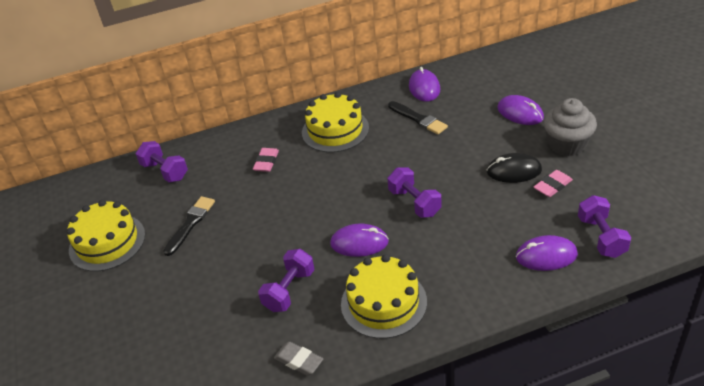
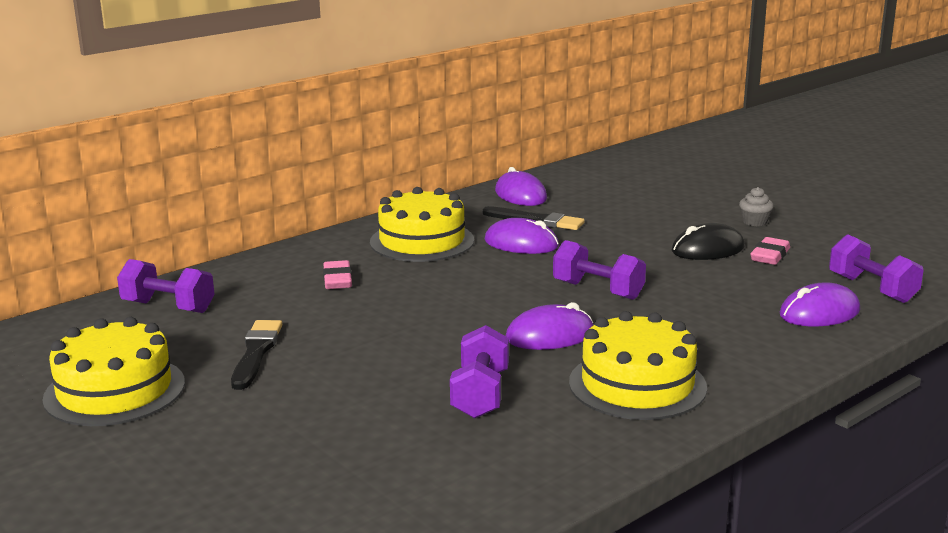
camera: 25 degrees left, 20 degrees down
grey eraser [274,342,323,376] -> none
purple mouse [497,95,544,125] -> purple mouse moved to [485,218,559,254]
grey cupcake [543,98,597,156] -> grey cupcake [739,187,774,226], size x0.48

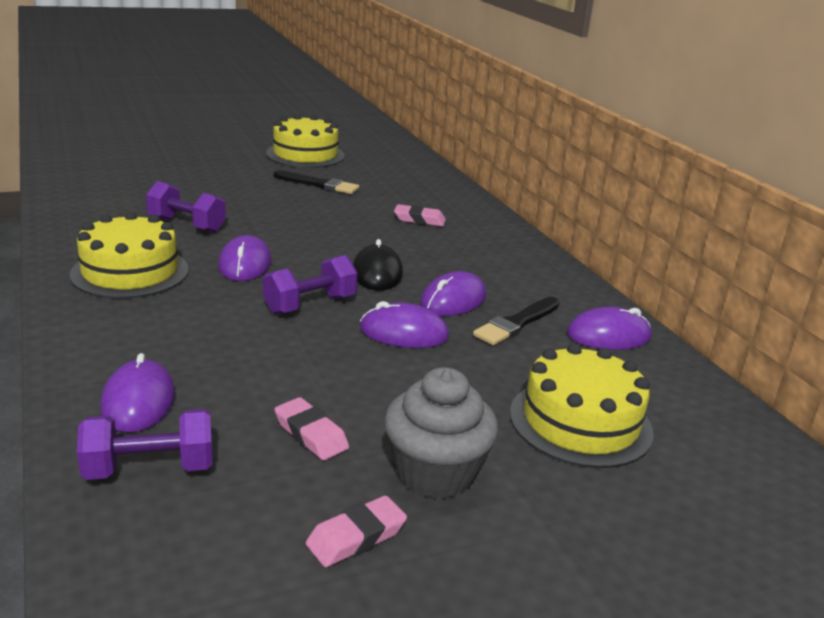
camera: 105 degrees right, 5 degrees up
purple dumbbell [117,259,215,313] -> none
yellow cake [370,187,474,262] -> yellow cake moved to [510,343,653,468]
black mouse [671,223,745,260] -> black mouse moved to [353,239,403,291]
grey cupcake [739,187,774,226] -> grey cupcake [384,367,498,499], size x2.10
none -> pink eraser [306,496,407,567]
none -> purple mouse [360,301,449,348]

